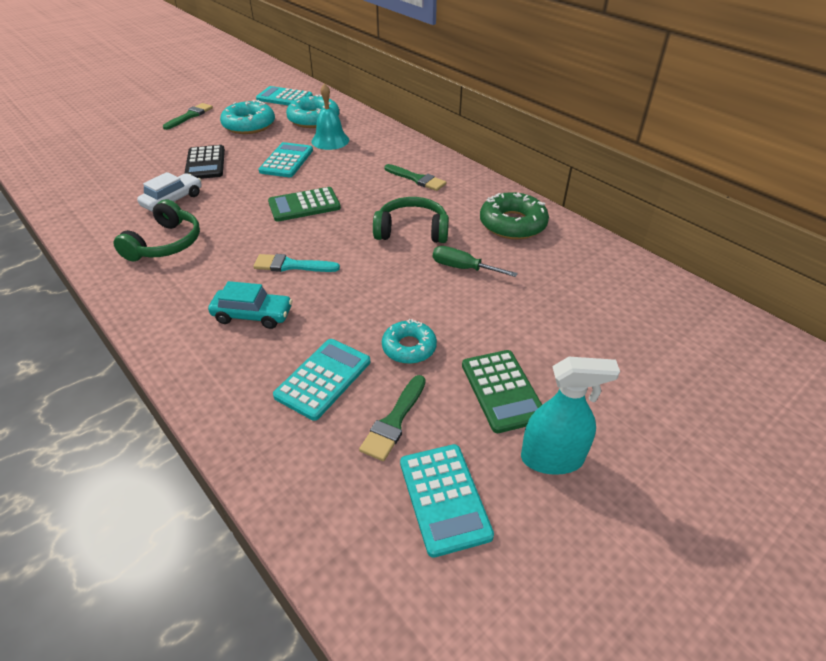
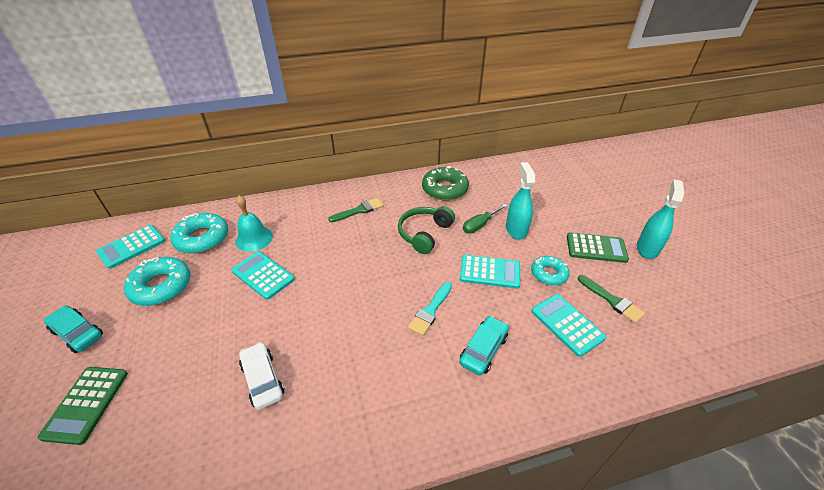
camera: 65 degrees left, 0 degrees up
green headphones [113,199,200,262] -> none
green brush [163,103,213,130] -> turquoise car [44,305,103,353]
black calculator [184,145,225,179] -> none
green calculator [268,187,341,222] -> green calculator moved to [38,367,128,445]
turquoise calculator [400,444,494,558] -> turquoise calculator moved to [460,255,520,289]
none -> turquoise spray bottle [506,162,535,240]

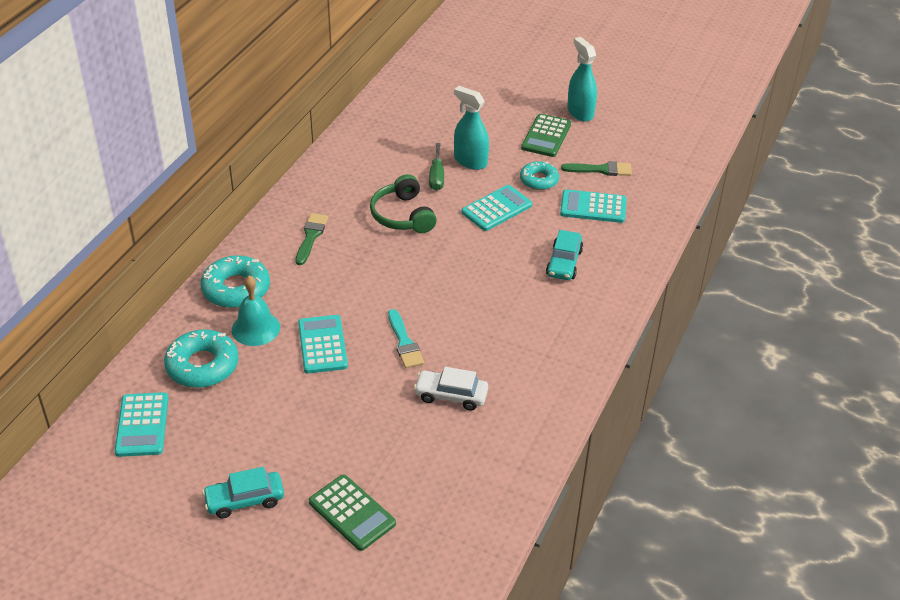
camera: 50 degrees left, 0 degrees up
turquoise donut [124,257,190,306] -> turquoise donut moved to [201,255,270,308]
turquoise calculator [231,251,295,300] -> turquoise calculator turned 90 degrees clockwise [298,315,348,373]
turquoise brush [408,282,452,336] -> turquoise brush moved to [388,309,424,368]
green donut [422,166,469,201] -> none
turquoise car [459,315,509,375] -> turquoise car turned 150 degrees counterclockwise [546,230,583,280]
green calculator [567,232,629,263] -> green calculator turned 150 degrees clockwise [521,114,571,157]

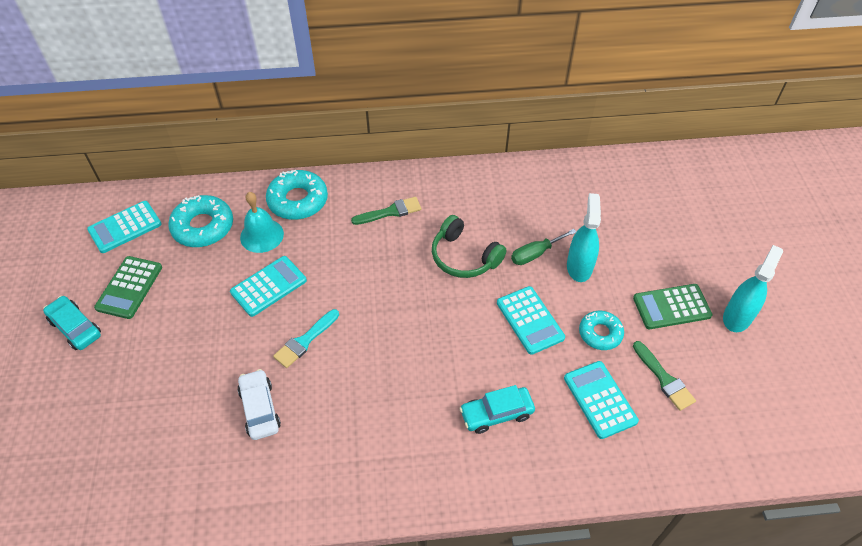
camera: 60 degrees right, 10 degrees up
green calculator [309,474,396,551] -> green calculator moved to [94,256,162,319]
green headphones [370,174,437,233] -> green headphones turned 90 degrees counterclockwise [432,215,506,278]
turquoise calculator [462,185,532,231] -> turquoise calculator turned 45 degrees clockwise [497,286,565,355]

